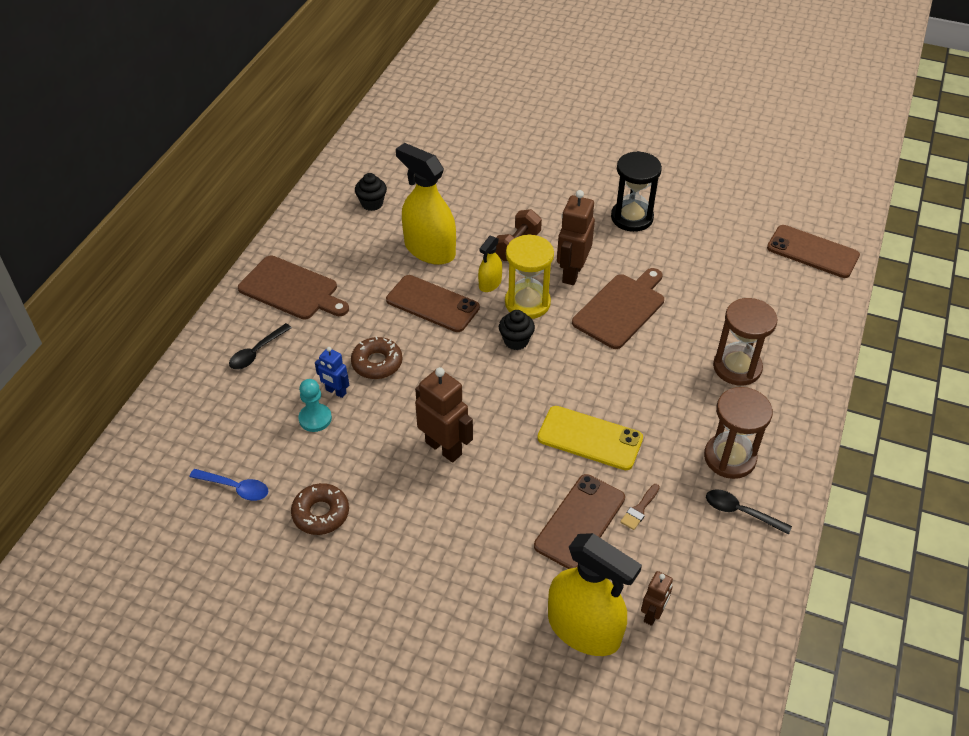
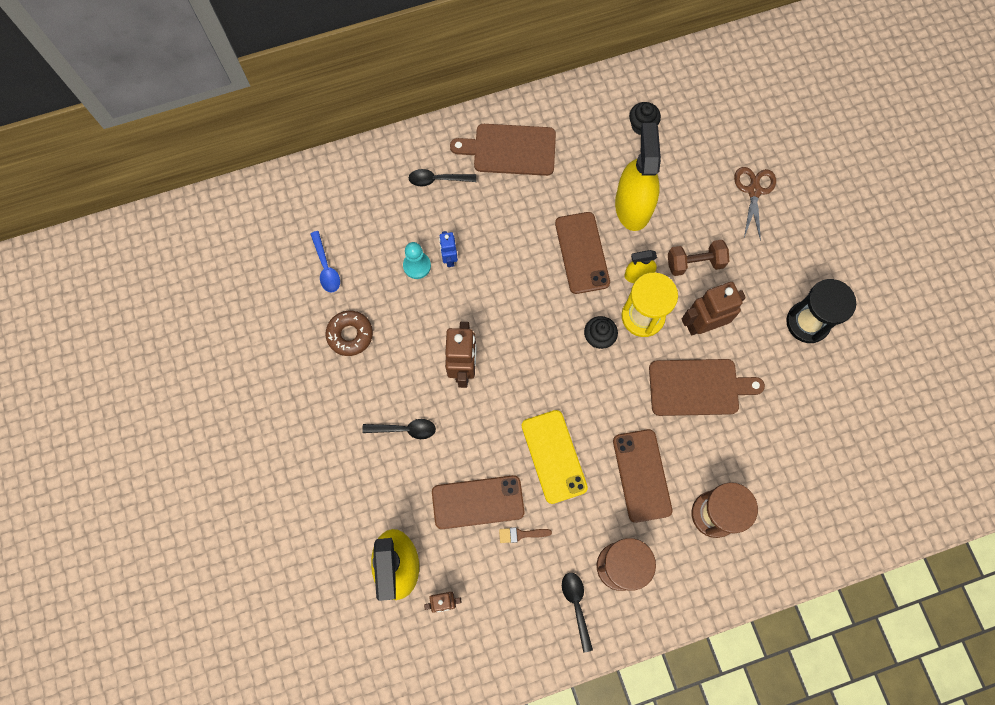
camera: 50 degrees right, 25 degrees up
brown cutting board [238,255,349,319] -> brown cutting board turned 105 degrees clockwise [450,124,556,176]
brown donut [351,336,403,379] -> none
brown phone [767,225,860,278] -> brown phone moved to [613,429,672,523]
none -> black spoon [362,419,436,439]
none -> brown scissors [734,167,776,241]

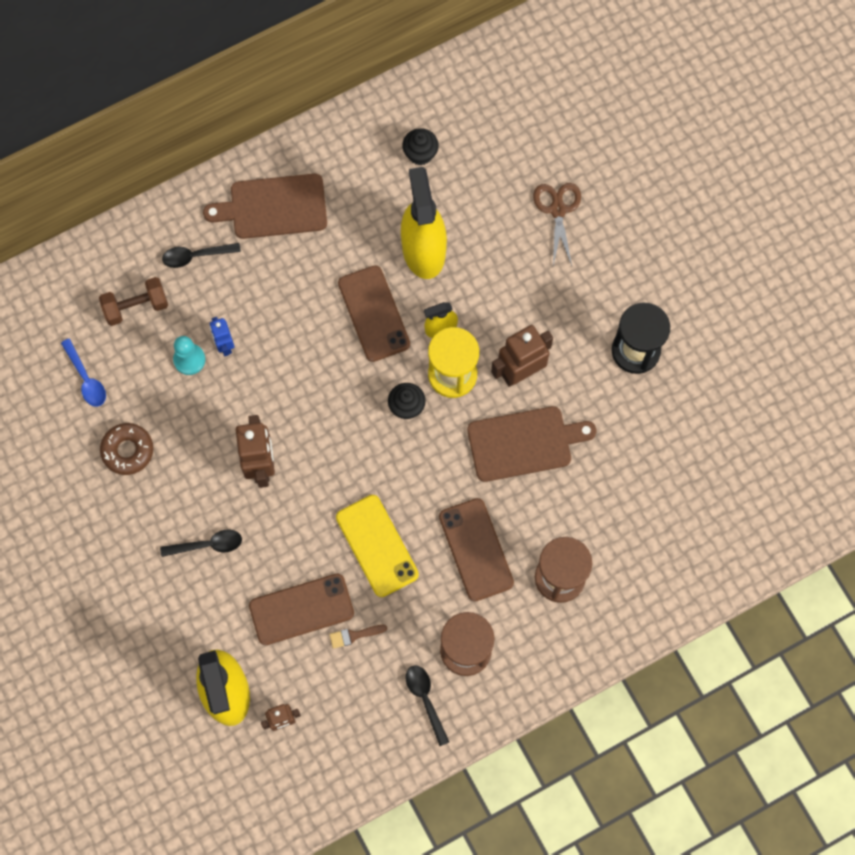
camera: 10 degrees left, 0 degrees up
brown dumbbell [668,240,729,276] -> brown dumbbell moved to [99,277,168,326]

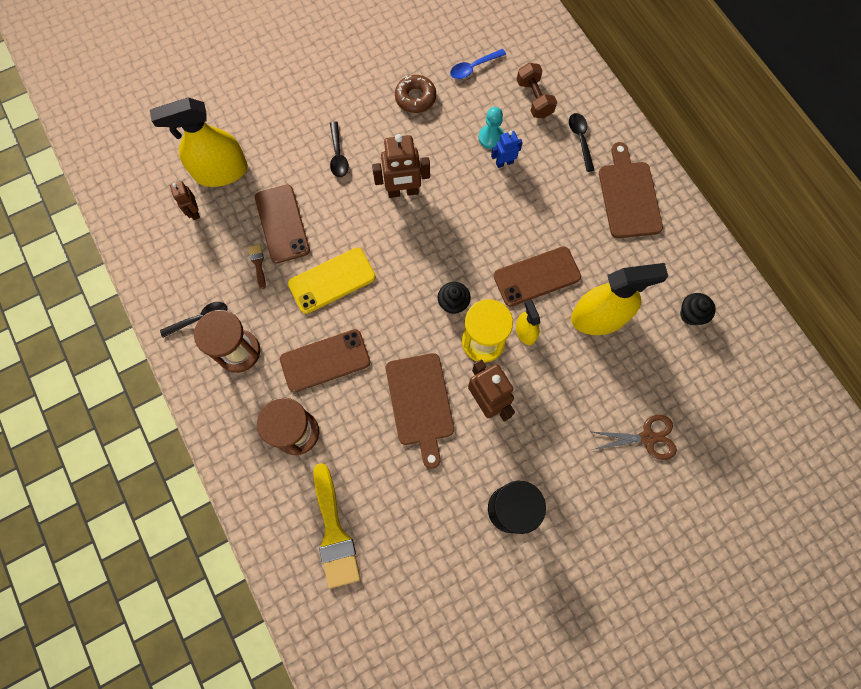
camera: 90 degrees right, 0 degrees up
none -> yellow brush [313,463,360,589]

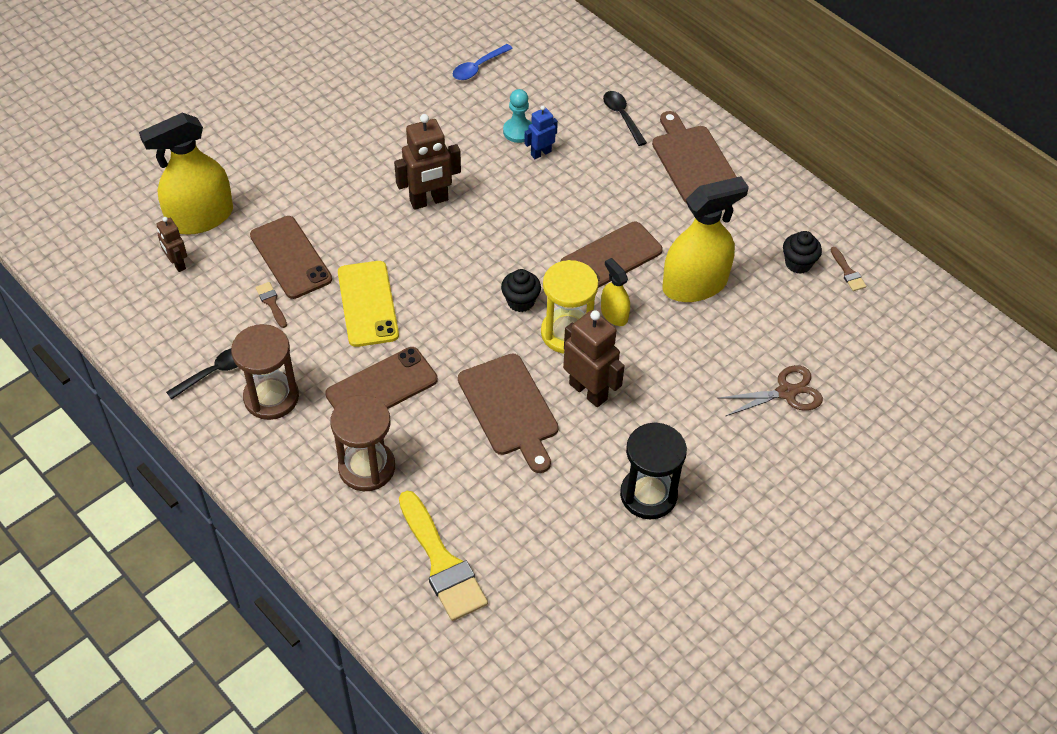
camera: 15 degrees left, 20 degrees down
yellow phone [288,247,376,314] -> yellow phone turned 60 degrees counterclockwise [338,261,399,347]
black spoon [330,121,349,177] -> none
brown donut [395,75,436,113] -> none
brown dumbbell [517,63,557,118] -> none
none -> brown brush [831,247,866,291]

